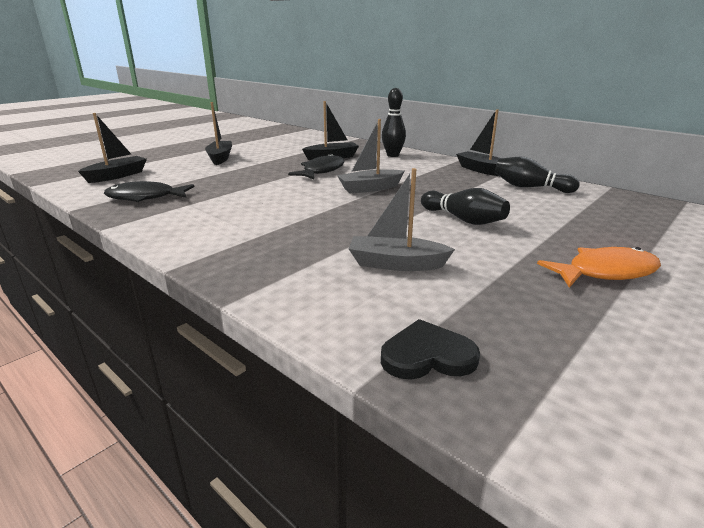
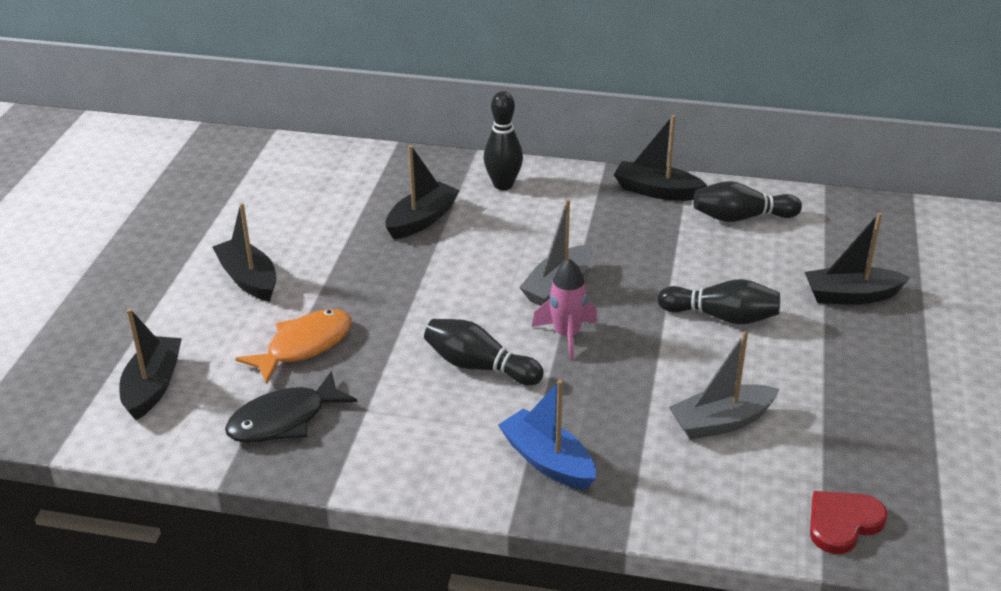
camera: 30 degrees left, 10 degrees up
black fish [288,153,344,179] -> none
black heart [381,319,480,380] -> red heart [810,491,888,554]
orange fish [537,247,661,287] -> orange fish moved to [235,309,352,384]
none -> black bowling pin [424,319,544,386]
none -> blue boat [498,380,596,490]
none -> pink rocket [532,259,598,360]
none -> black boat [805,212,910,305]

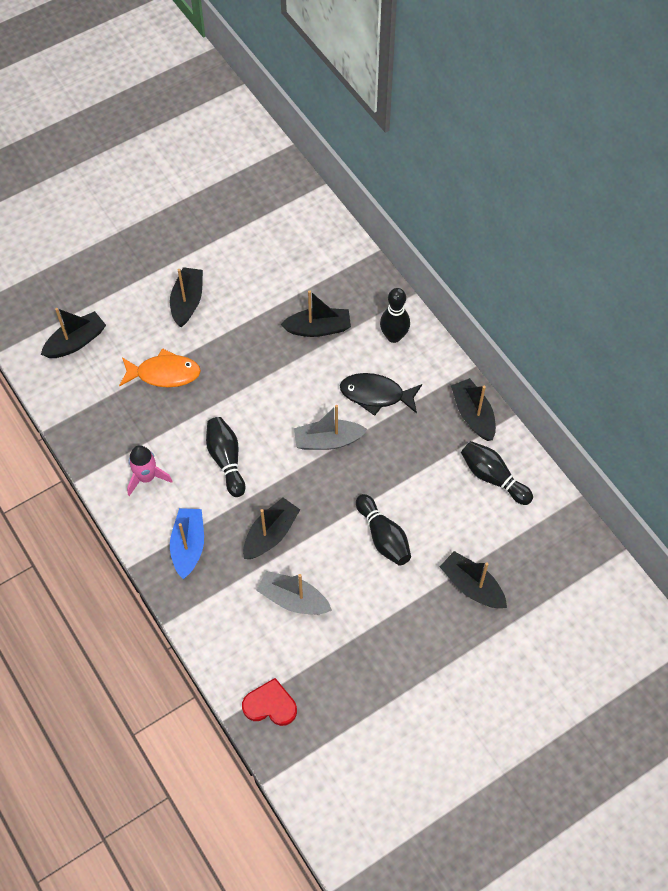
camera: 45 degrees right, 25 degrees up
black fish [225,371,357,443] -> black fish moved to [340,373,422,416]
pink rocket [532,259,598,360] -> pink rocket moved to [127,445,172,496]
none -> black boat [243,498,300,559]

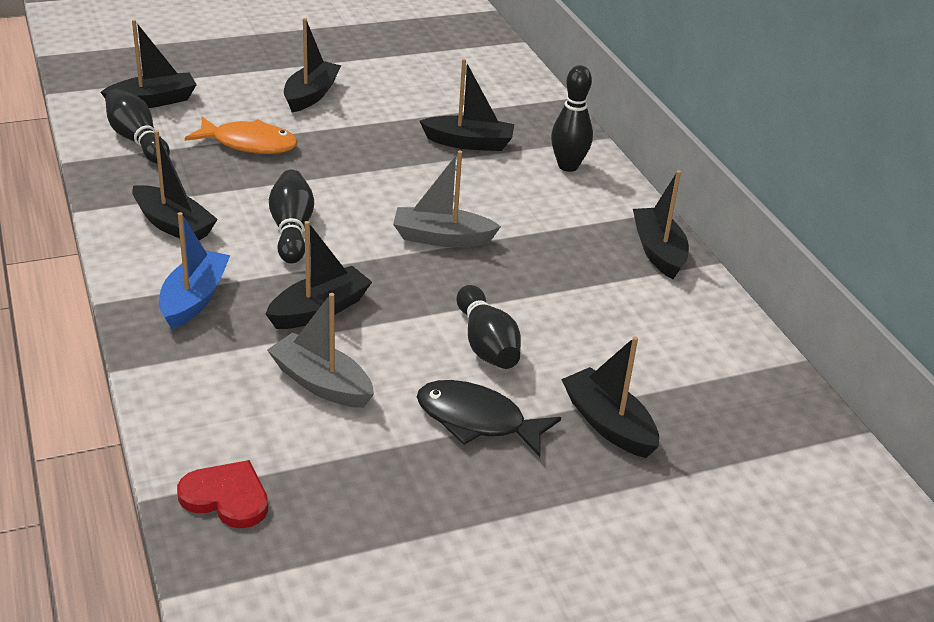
camera: 10 degrees right, 25 degrees down
pink rocket [127,445,172,496] -> black boat [132,130,218,240]
black fish [340,373,422,416] -> black fish moved to [417,380,561,457]
black bowling pin [461,441,533,505] -> black bowling pin moved to [105,89,170,164]

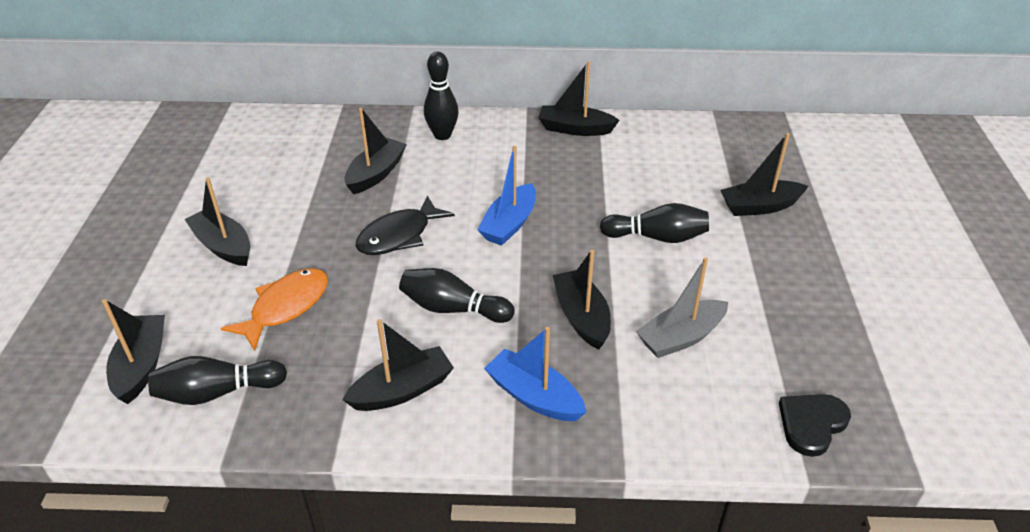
camera: 65 degrees left, 5 degrees up
red heart [177,460,268,528] -> black heart [779,394,851,457]
grey boat [393,151,501,247] -> blue boat [477,146,536,246]
black fish [417,380,561,457] -> black fish moved to [355,196,455,255]

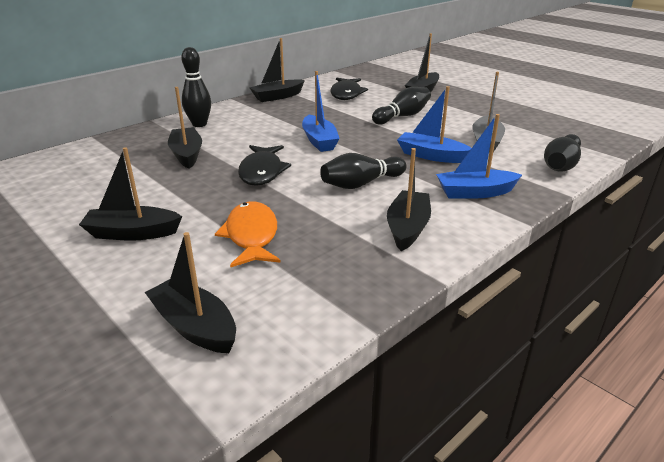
camera: 45 degrees left, 10 degrees down
black bowling pin [148,356,287,405] -> black bowling pin moved to [544,134,581,172]
black boat [553,250,611,350] -> blue boat [397,86,471,163]
black heart [779,394,851,457] -> none
none -> black fish [330,78,368,100]

